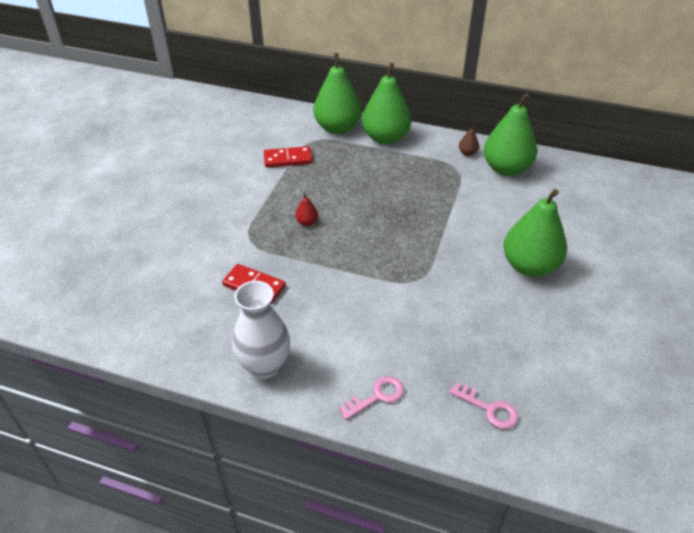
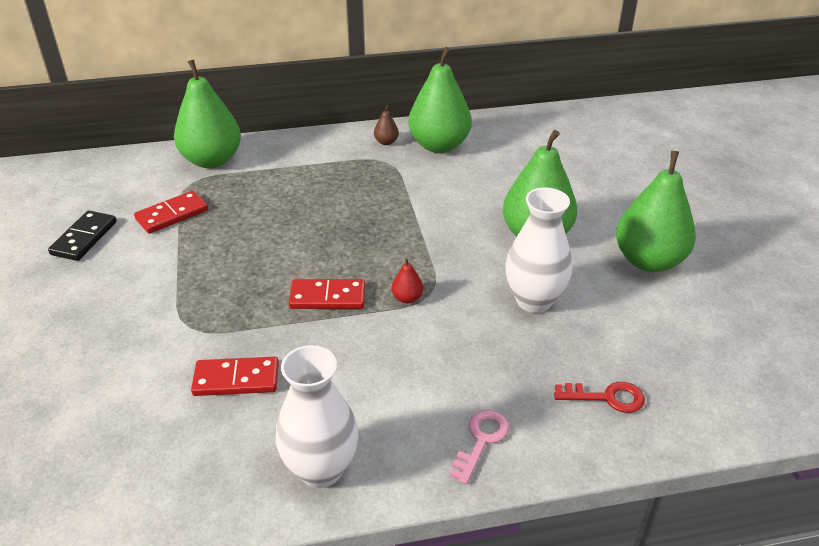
camera: 30 degrees left, 5 degrees down
red pear [295,194,318,226] -> red pear moved to [392,258,423,303]
green pear [362,62,411,145] -> green pear moved to [616,151,696,272]
pink key [449,382,519,429] -> red key [554,382,645,413]
none -> black domino [48,210,117,261]
none -> red domino [289,279,365,309]
none -> white vase [505,188,572,313]

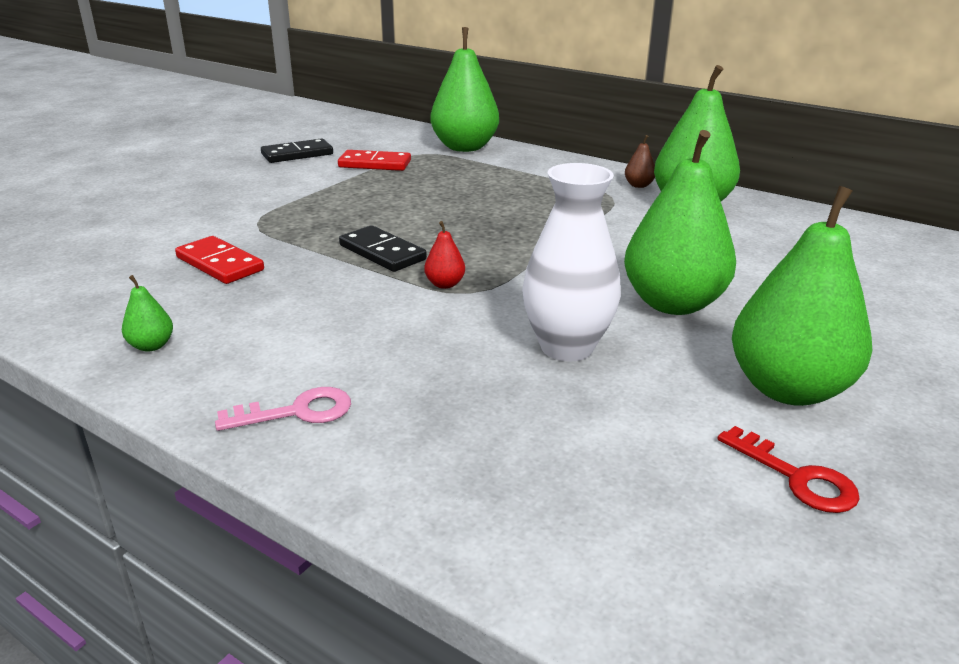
camera: 45 degrees right, 10 degrees down
white vase [276,345,359,488] -> green pear [122,275,173,352]
red domino [289,279,365,309] -> black domino [339,225,427,272]
red key [554,382,645,413] -> red key moved to [717,426,860,513]

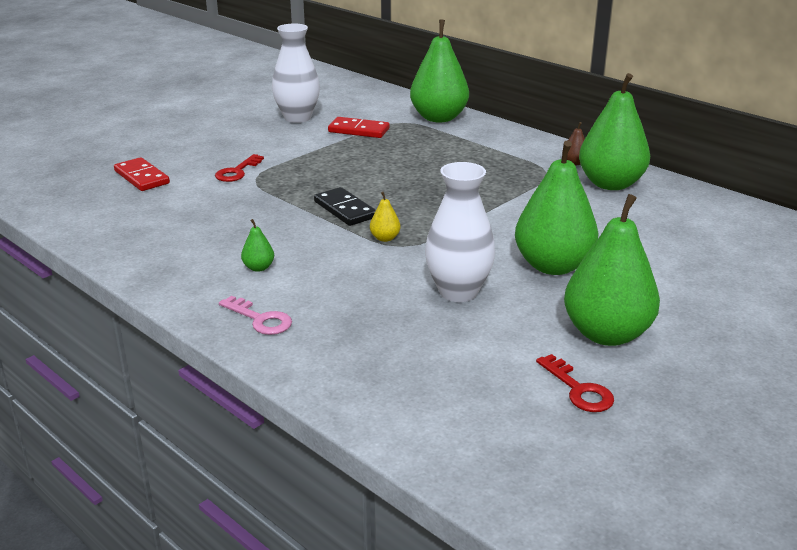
camera: 10 degrees right, 0 degrees up
green pear [122,275,173,352] -> green pear moved to [241,219,274,272]
red domino [175,236,264,284] -> red domino moved to [114,157,170,191]
pink key [215,387,351,431] -> pink key turned 45 degrees clockwise [219,295,292,335]
black domino [261,138,333,163] -> white vase [272,24,320,123]
red pear [424,221,465,289] -> yellow pear [370,192,401,242]
none -> red key [215,154,264,182]

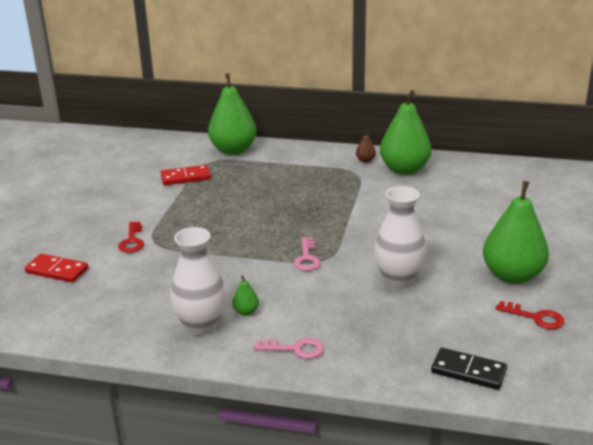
camera: 30 degrees left, 0 degrees up
white vase [272,24,320,123] -> white vase moved to [170,227,226,336]
black domino [314,187,376,226] -> black domino moved to [431,348,507,390]
yellow pear [370,192,401,242] -> pink key [294,237,320,271]
green pear [515,141,599,275] -> none

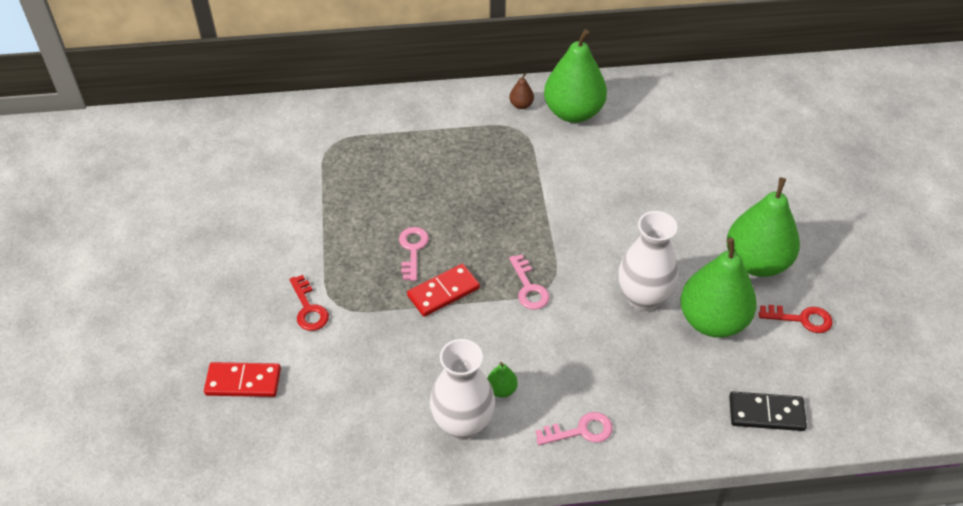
camera: 20 degrees left, 20 degrees up
red domino [160,165,211,185] -> red domino moved to [407,264,480,317]
green pear [208,73,257,155] -> green pear moved to [680,238,757,338]
none -> pink key [399,227,429,281]

